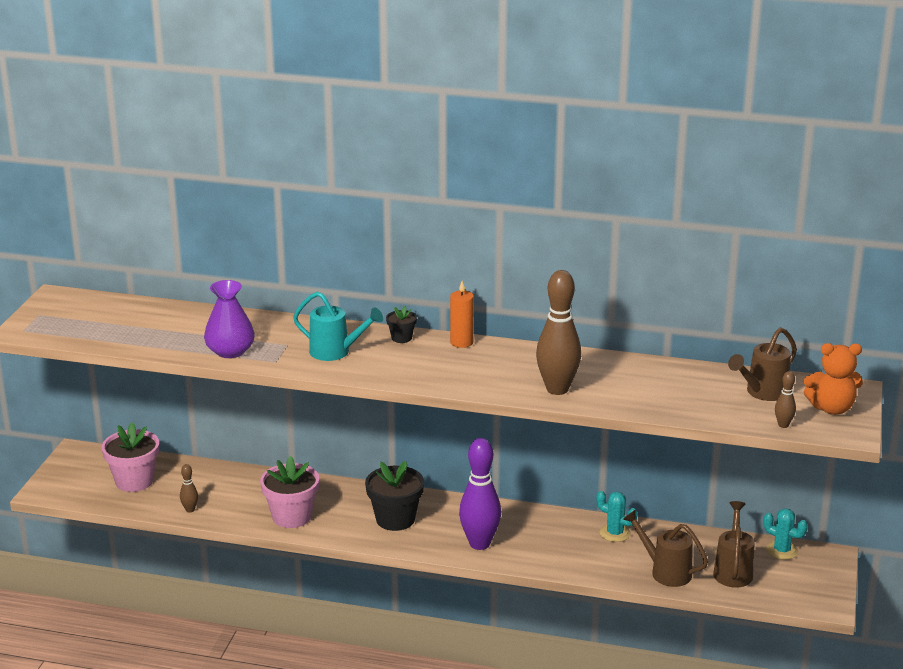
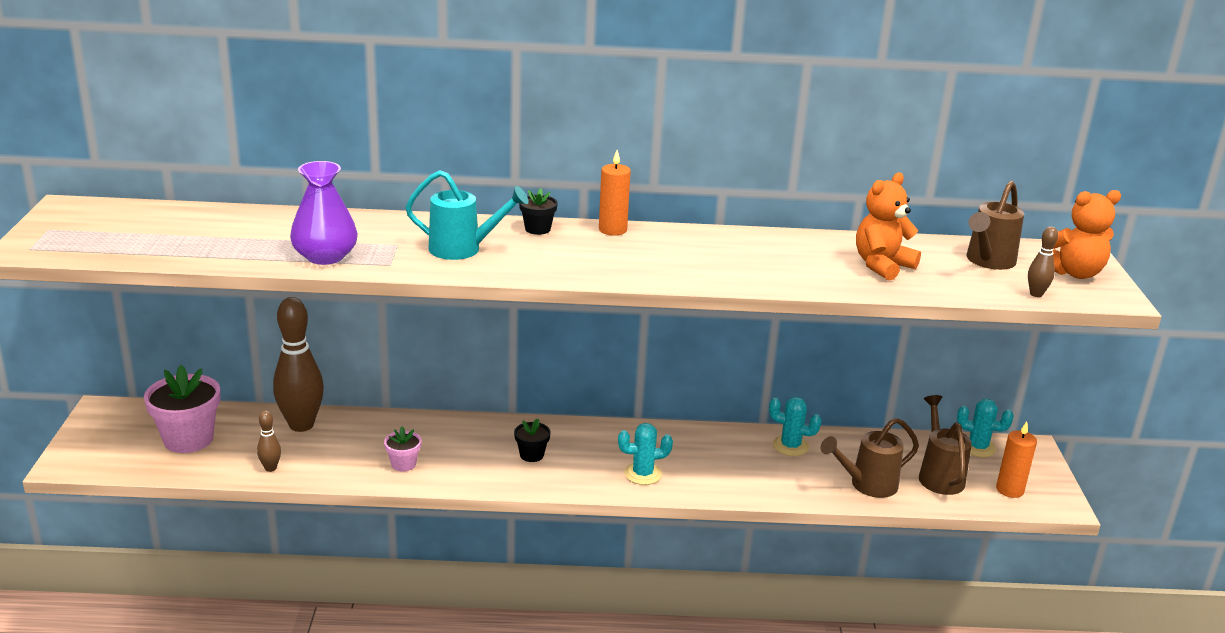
camera: 15 degrees left, 0 degrees up
pink flower pot [260,456,319,528] -> pink flower pot [384,426,422,472], size x0.51
black flower pot [365,461,424,531] -> black flower pot [514,419,551,462], size x0.51
purple bowling pin [459,438,501,550] -> turquoise cactus [618,423,673,485]
brown bowling pin [536,270,581,395] -> brown bowling pin moved to [273,297,324,432]
brown watering can [623,510,708,587] -> brown watering can turned 45 degrees counterclockwise [821,418,919,498]
none -> orange teddy bear [856,172,921,281]
none -> orange candle [996,421,1037,498]

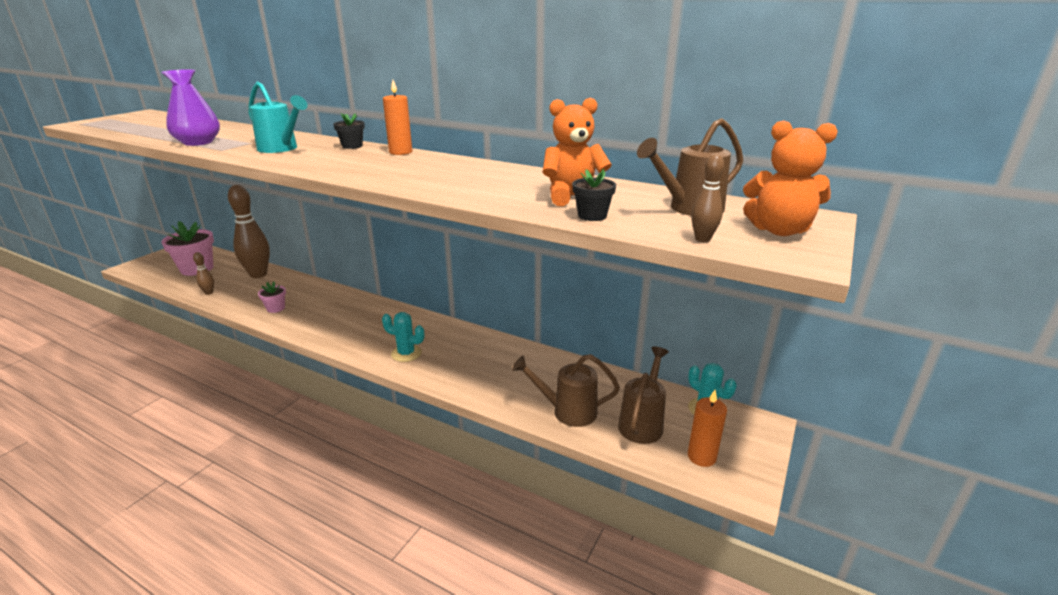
camera: 30 degrees right, 0 degrees up
black flower pot [514,419,551,462] -> black flower pot moved to [572,169,616,221]
turquoise cactus [769,397,822,456] -> none

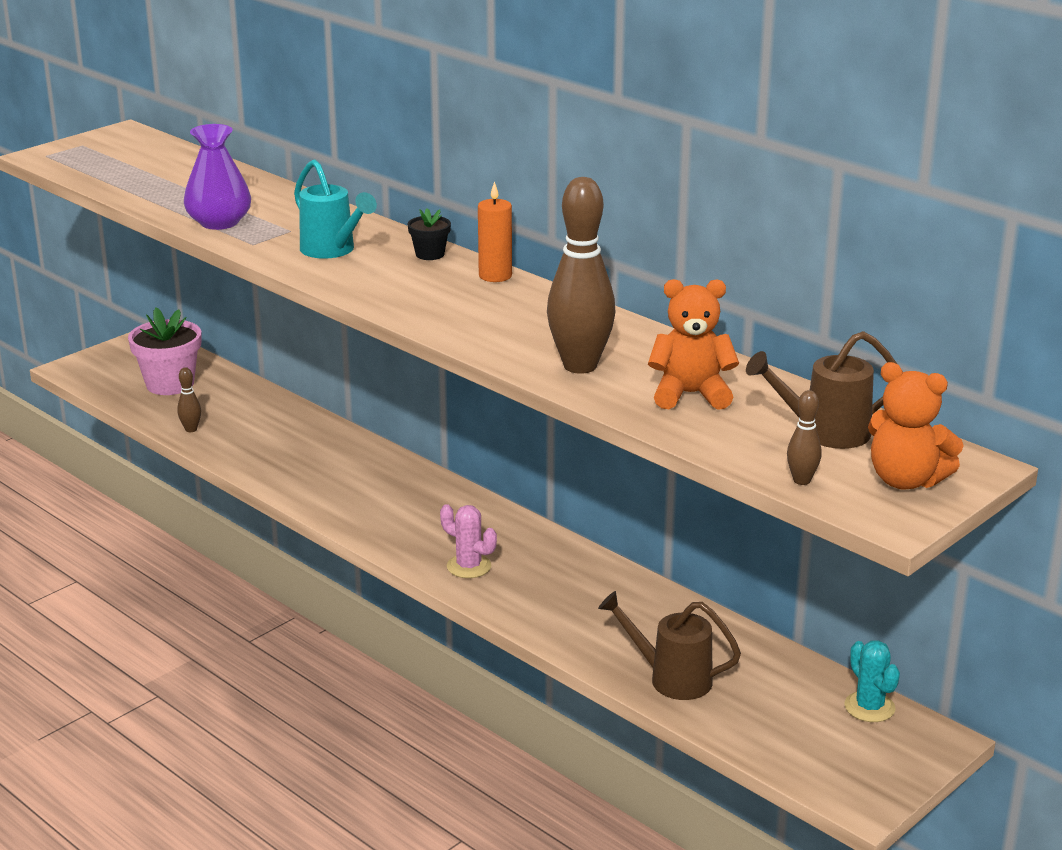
camera: 15 degrees right, 0 degrees up
brown bowling pin [228,185,270,278] -> brown bowling pin moved to [547,177,615,374]
pink flower pot [258,281,286,313] -> none
turquoise cactus [382,312,424,362] -> pink cactus [440,504,497,578]
black flower pot [572,169,616,221] -> none
brown watering can [618,346,669,444] -> none
orange candle [688,390,727,467] -> none

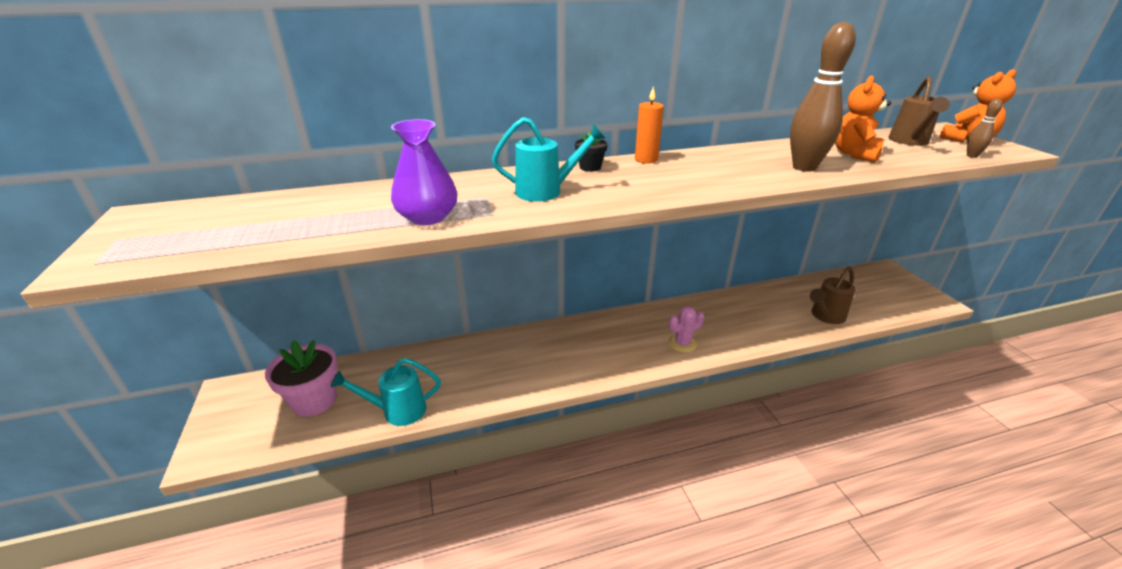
camera: 60 degrees left, 5 degrees up
brown bowling pin [177,367,201,432] -> turquoise watering can [331,358,441,426]
turquoise cactus [844,640,900,722] -> none

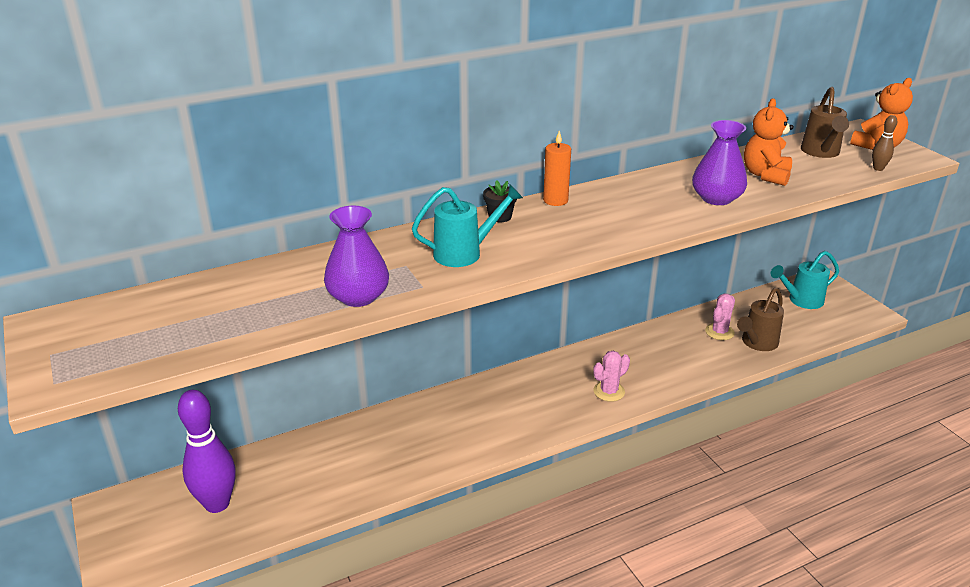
camera: 10 degrees left, 0 degrees up
pink flower pot [265,340,338,417] -> purple bowling pin [178,390,236,513]
turquoise watering can [331,358,441,426] -> turquoise watering can moved to [771,251,839,309]
brown bowling pin [790,22,856,172] -> purple vase [692,120,747,205]
none -> pink cactus [705,294,735,340]

